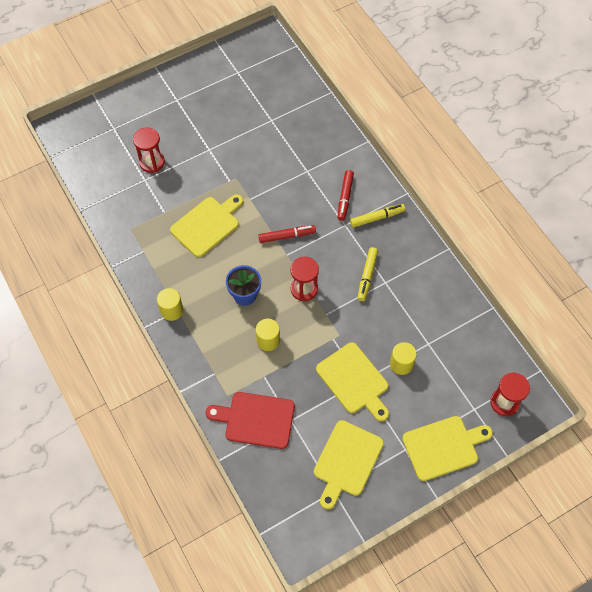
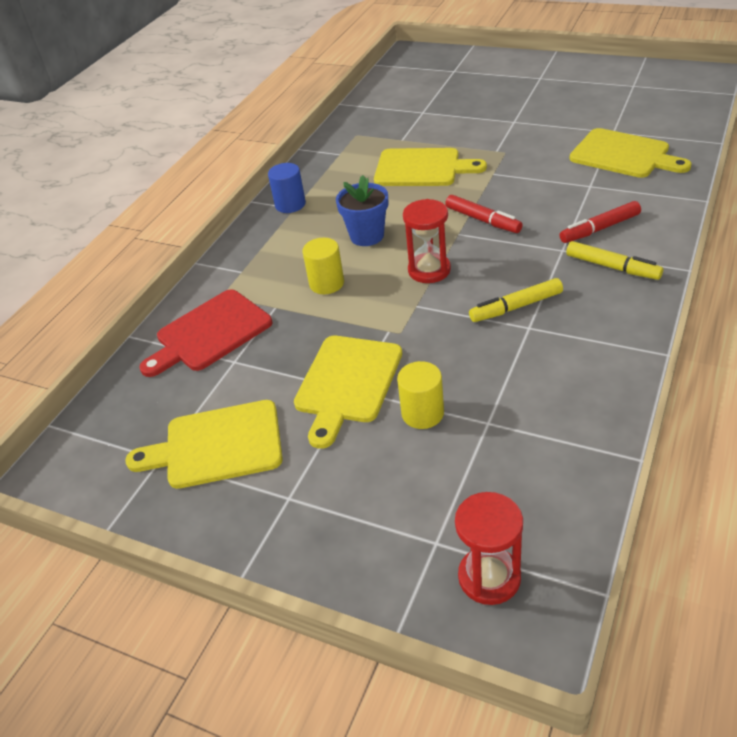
camera: 60 degrees right, 20 degrees down
red hourglass [133,127,165,173] -> none
yellow cylinder [157,288,183,321] -> blue cylinder [268,163,306,213]
red cutting board [206,392,295,449] -> red cutting board turned 105 degrees counterclockwise [139,289,272,377]
yellow cutting board [402,416,493,481] -> yellow cutting board moved to [569,128,692,178]

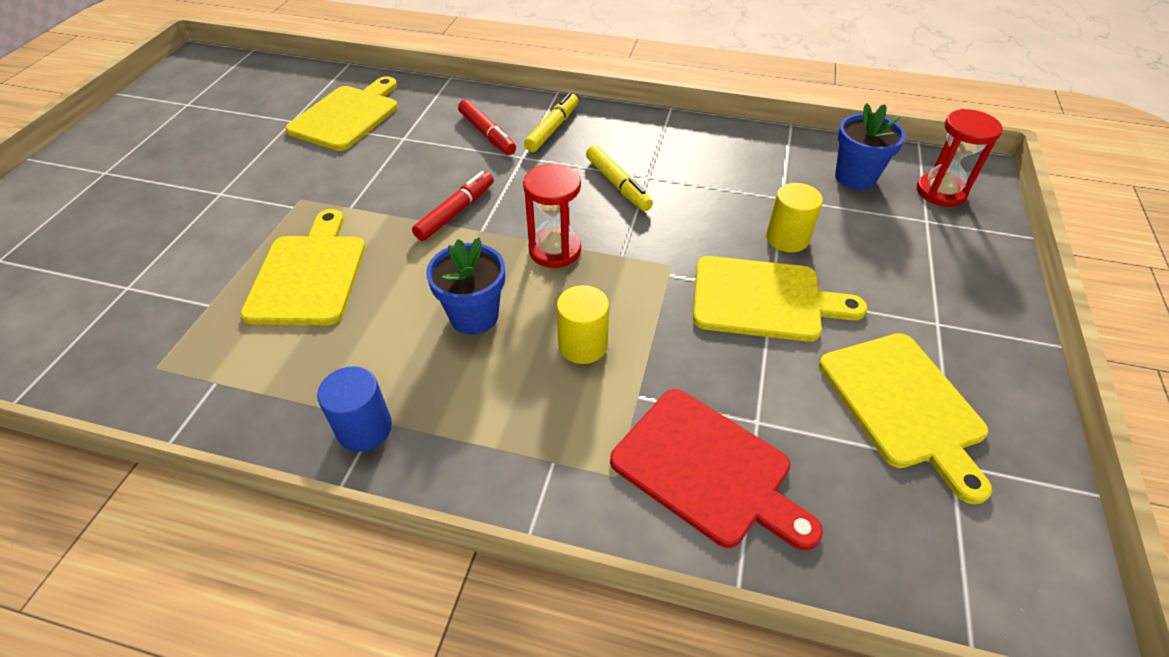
camera: 105 degrees left, 5 degrees up
none -> blue flower pot [835,103,906,190]

